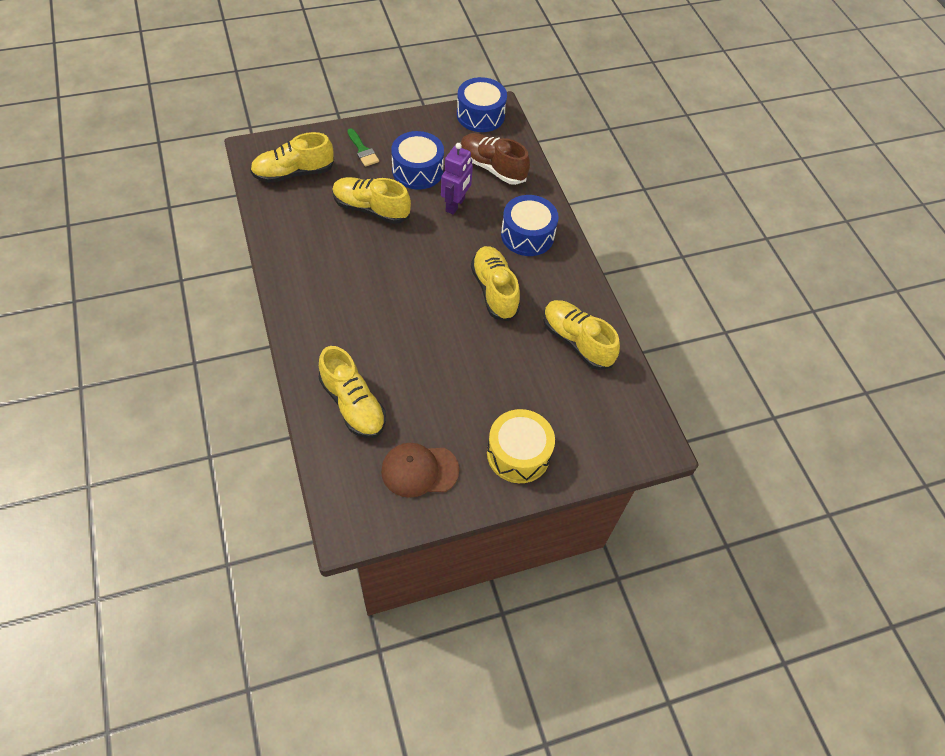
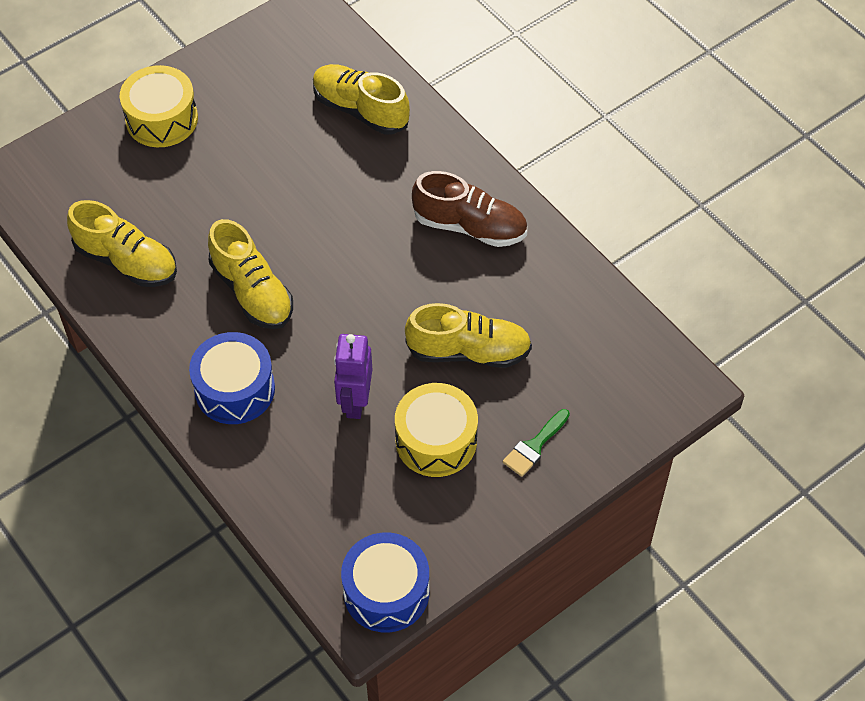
camera: 165 degrees right, 0 degrees up
yellow shoe [250,132,334,183] -> none
green brush [347,128,379,167] -> green brush turned 90 degrees counterclockwise [503,409,570,477]
brown cap [381,443,459,498] -> none
blue drum [391,131,444,189] -> yellow drum [395,383,478,477]
brown shoe [461,133,530,185] -> brown shoe moved to [412,171,527,247]

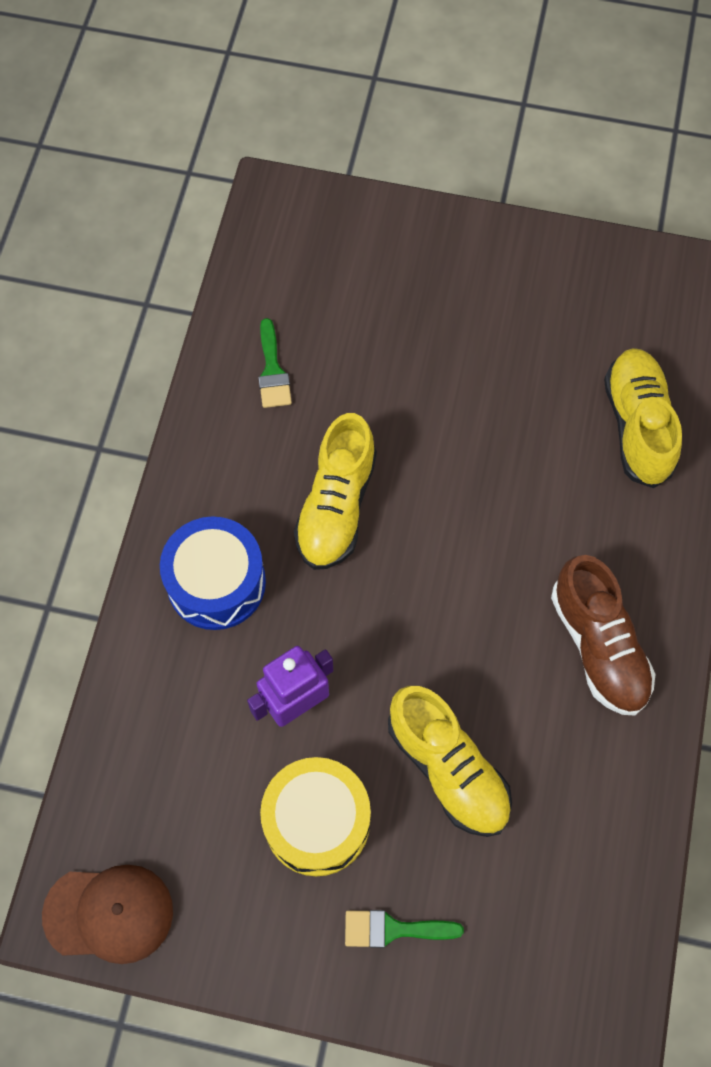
camera: 50 degrees right, 10 degrees up
yellow shoe [67,200,177,287] -> green brush [258,318,292,408]
yellow drum [120,65,198,147] -> none
blue drum [341,532,429,632] -> brown cap [42,865,173,964]

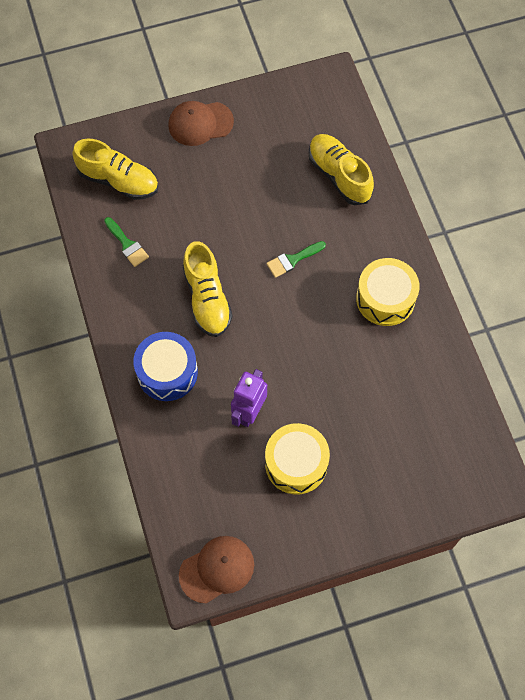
camera: 30 degrees left, 0 degrees up
green brush [345,910,464,948] -> green brush moved to [266,241,326,278]
yellow shoe [388,686,512,837] -> yellow shoe moved to [72,139,158,200]
brown shoe [551,555,655,716] -> yellow drum [356,258,420,326]
none -> brown cap [168,101,234,146]

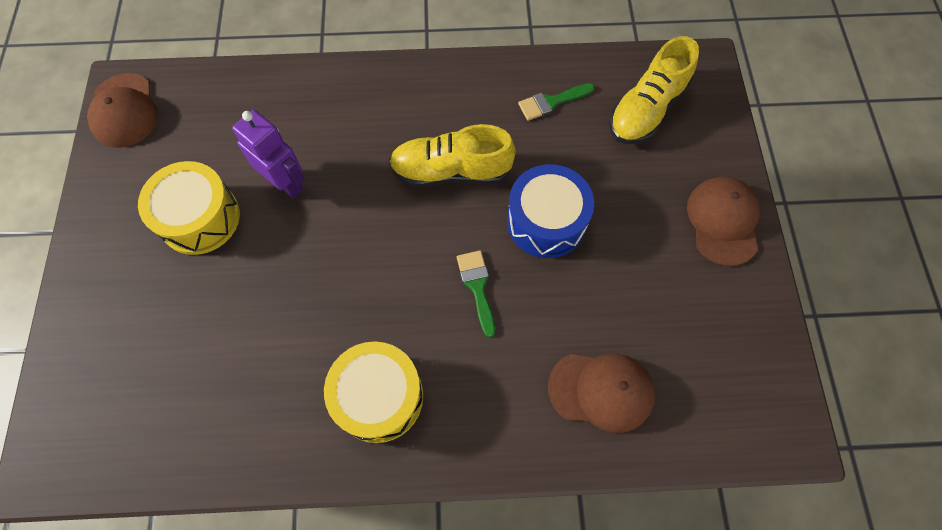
camera: 105 degrees right, 0 degrees up
blue drum [133,332,198,401] -> blue drum moved to [507,164,594,258]
yellow shoe [309,134,374,205] -> brown cap [548,354,655,433]

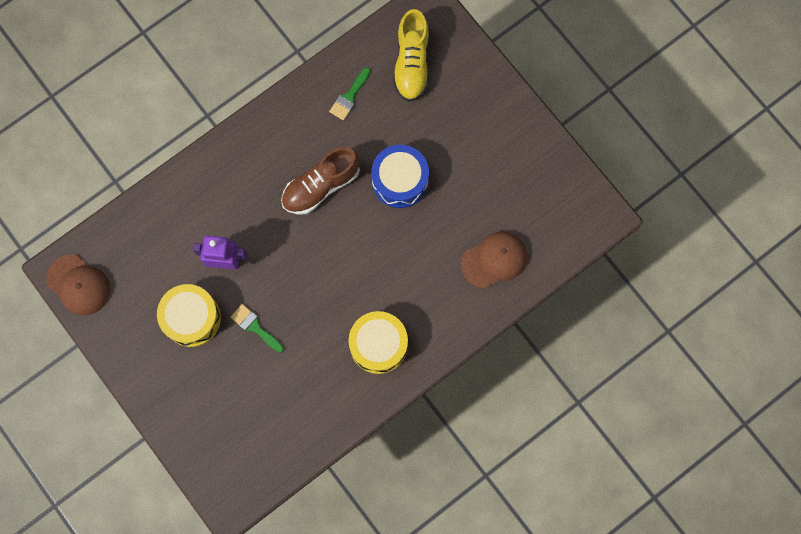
camera: 35 degrees left, 10 degrees up
yellow shoe [389,124,516,187] -> brown shoe [281,147,360,215]
green brush [457,250,495,337] -> green brush moved to [231,304,284,353]
brown cap [687,177,760,266] -> none

